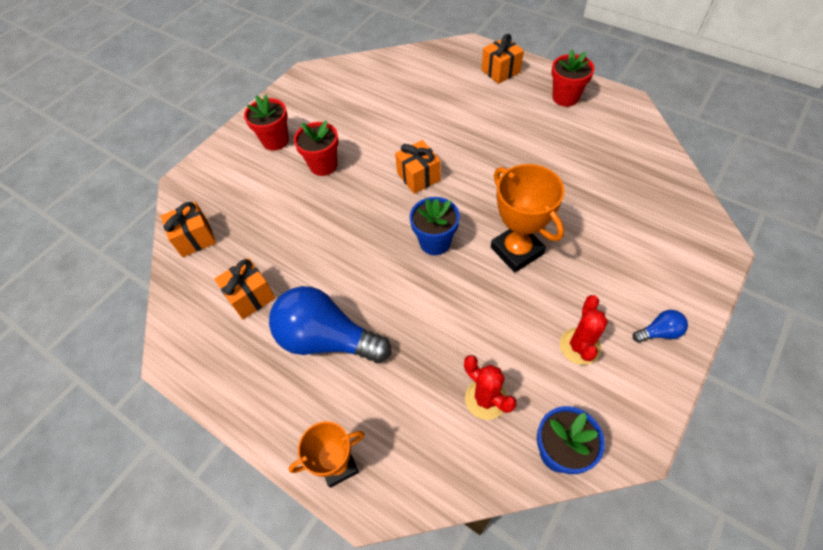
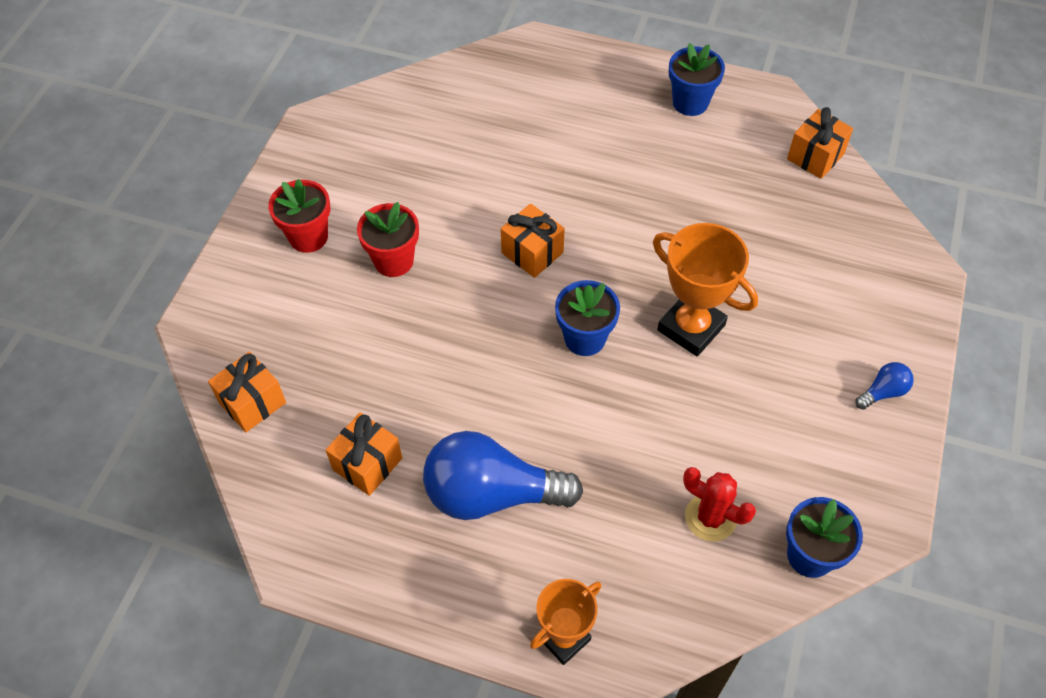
camera: 20 degrees left, 0 degrees up
orange gift [482,34,524,84] -> orange gift moved to [787,107,853,179]
red flower pot [551,50,595,107] -> blue flower pot [669,43,725,116]
red cactus [560,295,608,365] -> none

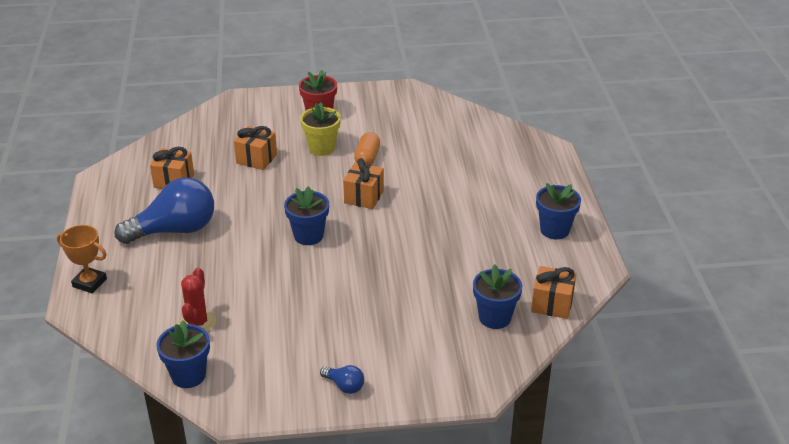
camera: 65 degrees right, 20 degrees down
orange gift [208,352,286,432] -> orange gift moved to [234,126,277,170]
red flower pot [357,202,419,277] -> yellow flower pot [300,102,341,156]
blue light bulb [423,431,583,520] -> blue light bulb turned 90 degrees clockwise [115,177,214,244]
orange trophy [653,223,758,356] -> none
none -> orange capsule [354,132,380,165]
none -> blue flower pot [473,264,522,329]

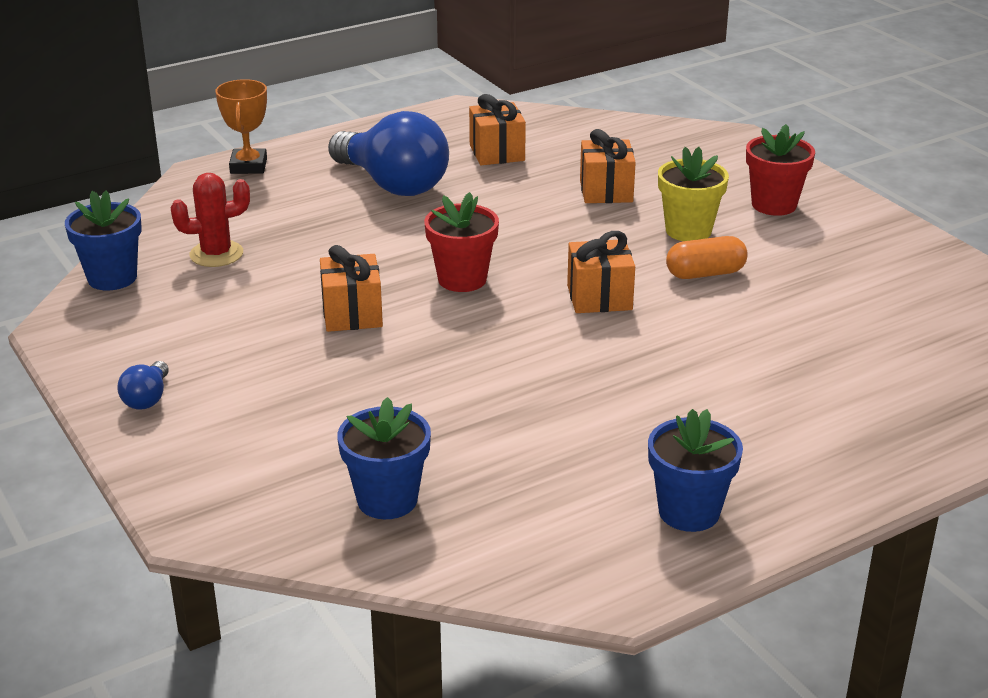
camera: 65 degrees right, 5 degrees down
blue flower pot [284,186,329,245] -> red flower pot [424,192,499,292]
orange gift [531,266,576,319] -> orange gift moved to [320,245,383,332]

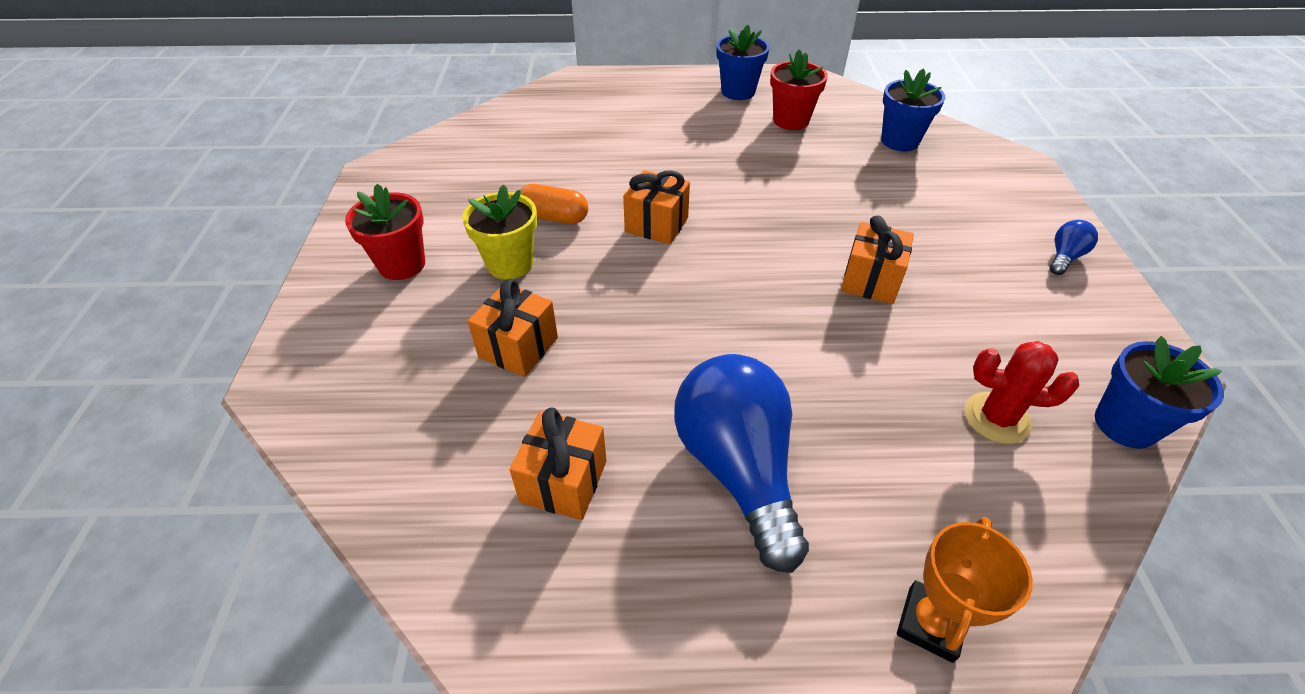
camera: 150 degrees left, 15 degrees up
red flower pot [424,192,499,292] -> red flower pot moved to [770,49,828,130]

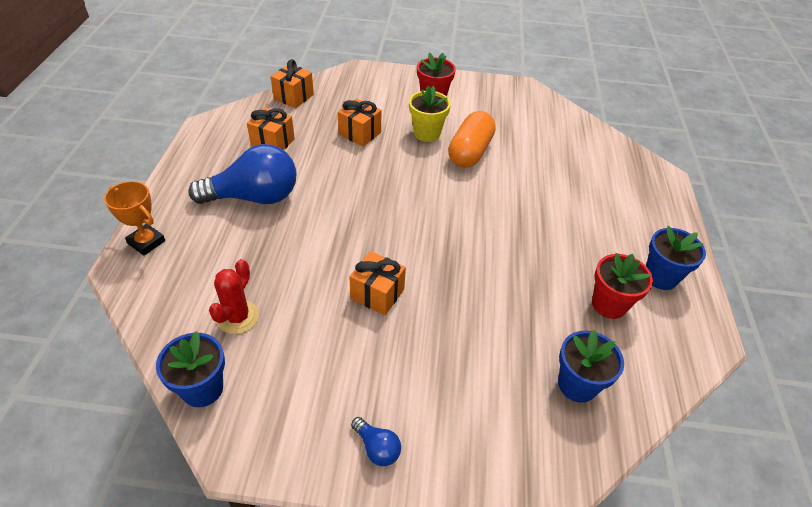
camera: 95 degrees right, 0 degrees up
orange capsule [520,184,588,224] -> orange capsule [448,111,496,168], size x1.55
orange gift [623,170,690,245] -> orange gift moved to [271,59,314,108]

